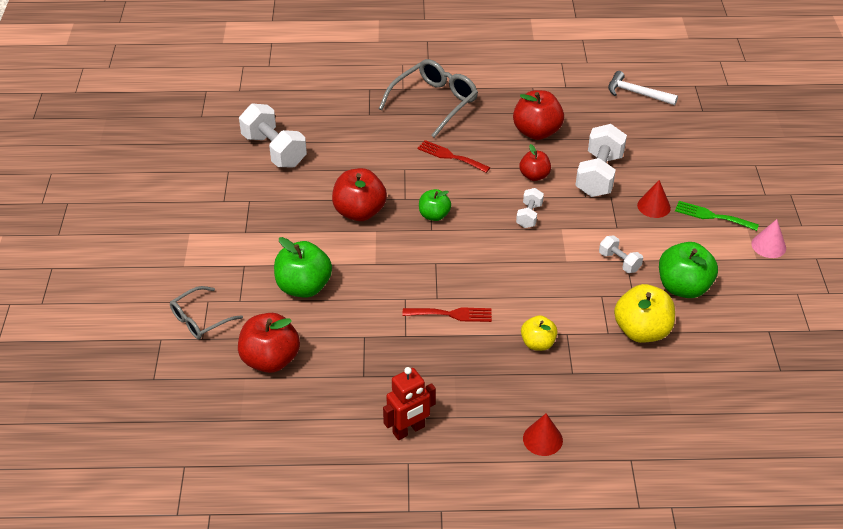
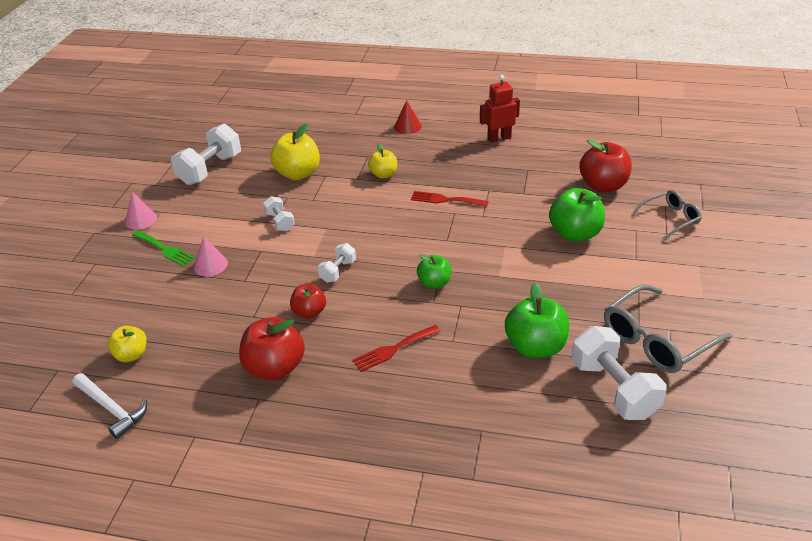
camera: 165 degrees left, 5 degrees down
red apple [332,168,387,221] -> none
grey glasses [379,59,478,138] -> grey glasses moved to [604,284,732,373]
red fork [417,140,491,173] -> red fork turned 105 degrees clockwise [352,325,440,372]
white dumbbell [575,124,627,197] -> white dumbbell moved to [171,124,241,185]
red cone [637,180,671,218] -> pink cone [194,236,228,276]
green apple [659,242,718,298] -> green apple moved to [505,282,569,358]
none -> yellow apple [107,326,147,362]

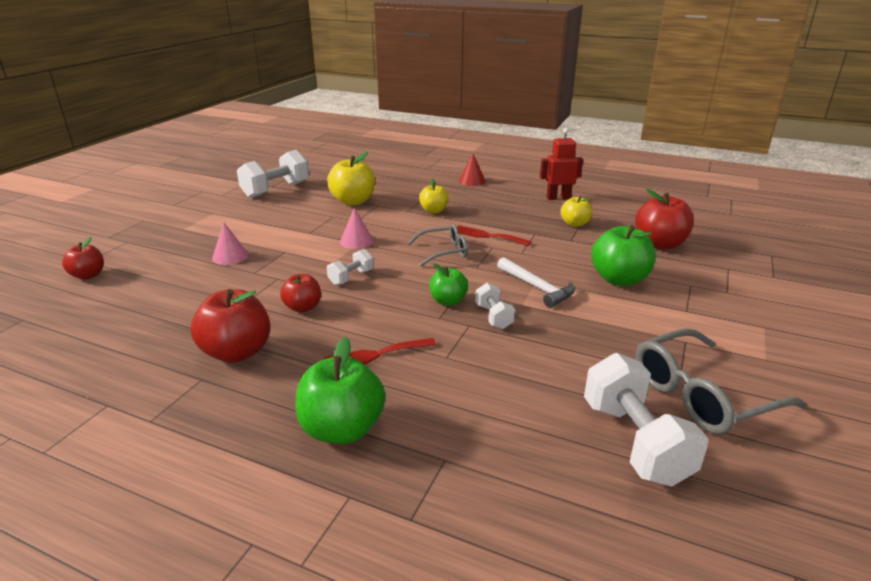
camera: 10 degrees right, 10 degrees down
white hammer [73,373,147,439] -> white hammer moved to [497,257,575,308]
yellow apple [107,326,147,362] -> yellow apple moved to [560,196,592,227]
pink cone [125,192,157,230] -> pink cone moved to [340,208,373,249]
green fork [132,230,195,267] -> none
white dumbbell [263,196,295,231] -> white dumbbell moved to [475,283,515,329]
green apple [505,282,569,358] -> green apple moved to [295,337,385,444]
grey glasses [632,190,702,241] -> grey glasses moved to [408,224,468,267]
none -> red apple [62,237,104,279]

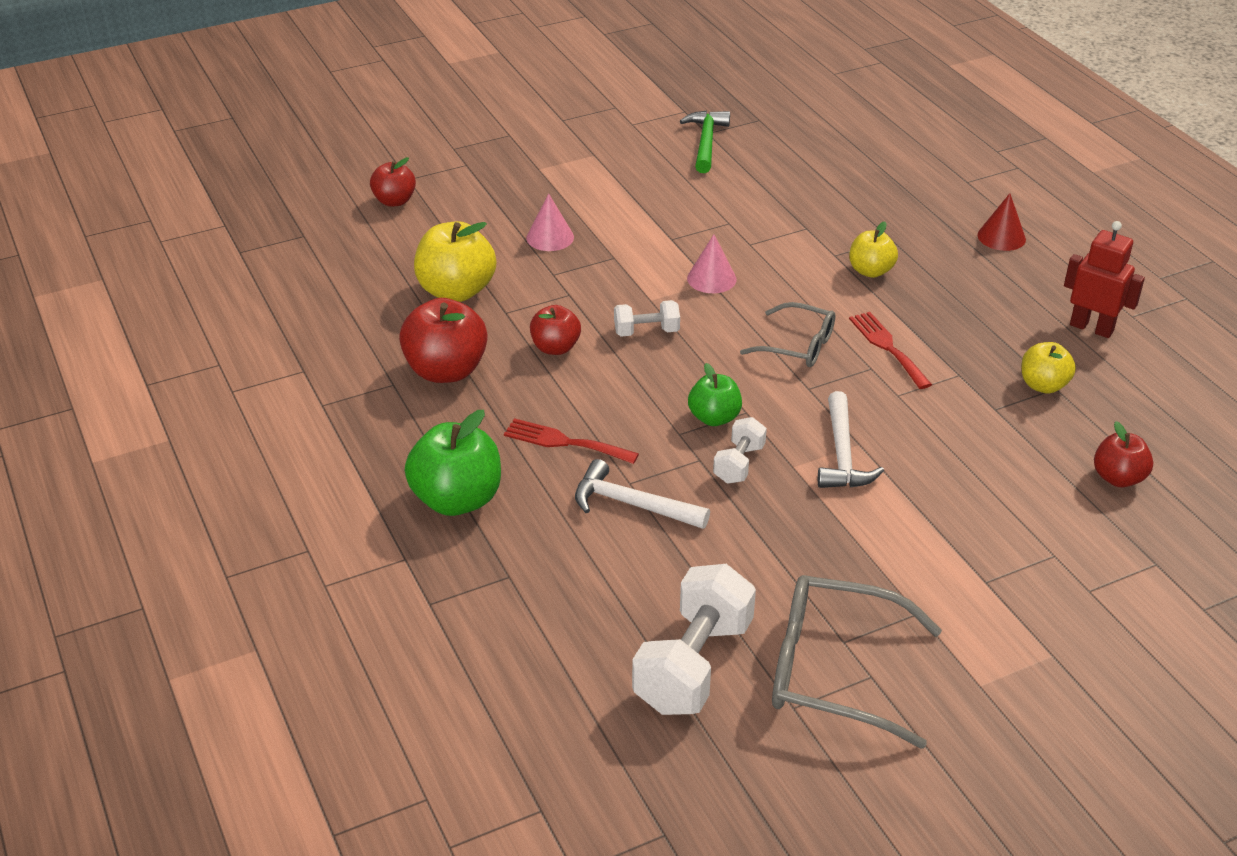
camera: 40 degrees right, 10 degrees up
white dumbbell [237,150,309,198] -> green hammer [680,111,730,173]
yellow apple [327,152,375,206] -> yellow apple moved to [414,221,496,302]
green apple [591,225,655,286] -> none
red apple [635,189,694,250] -> red apple [1094,421,1153,487], size x0.60
none -> white hammer [575,459,710,529]

